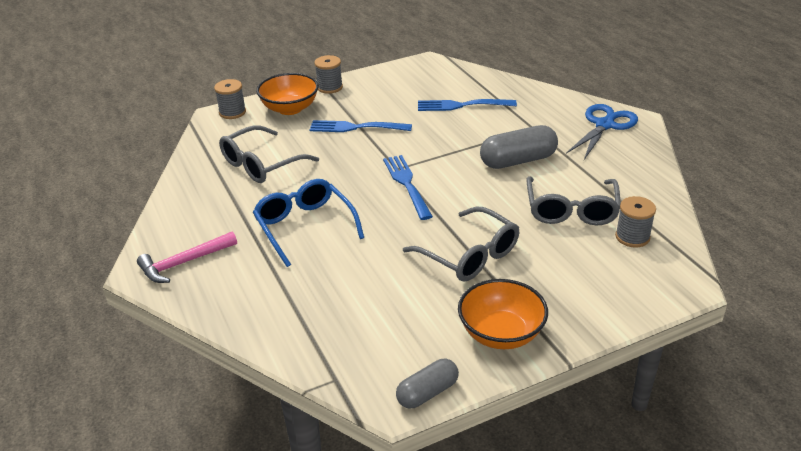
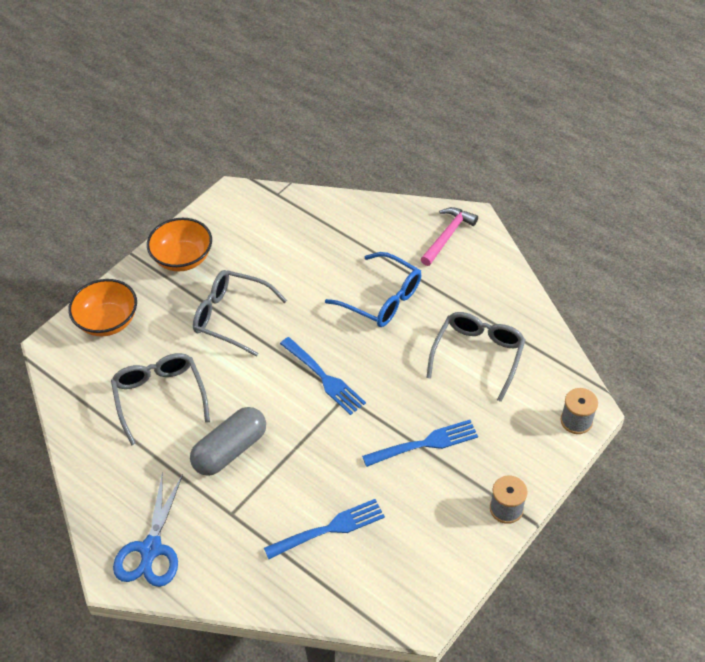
camera: 155 degrees right, 15 degrees up
orange bowl [256,73,318,115] -> orange bowl moved to [68,279,137,336]
grey capsule [396,359,459,408] -> none
grey spool [615,196,656,248] -> none

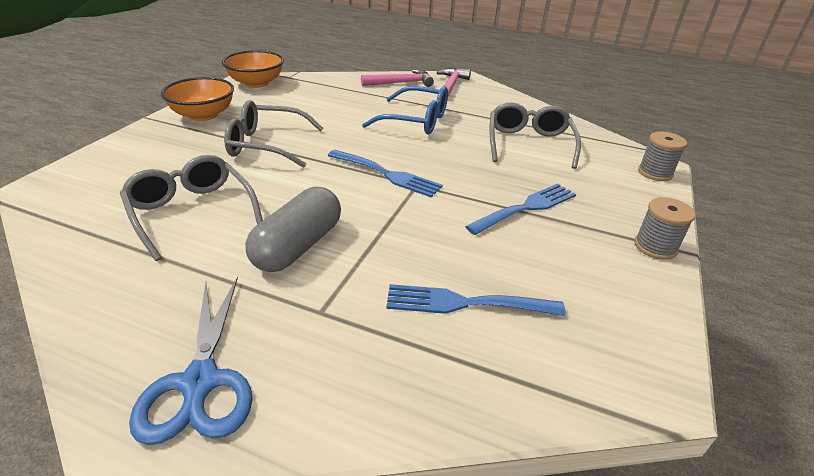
camera: 20 degrees left, 15 degrees down
orange bowl [68,279,137,336] -> orange bowl moved to [222,50,284,88]
blue fork [264,499,385,559] -> blue fork turned 135 degrees counterclockwise [386,284,566,316]
none -> pink hammer [361,70,434,87]

